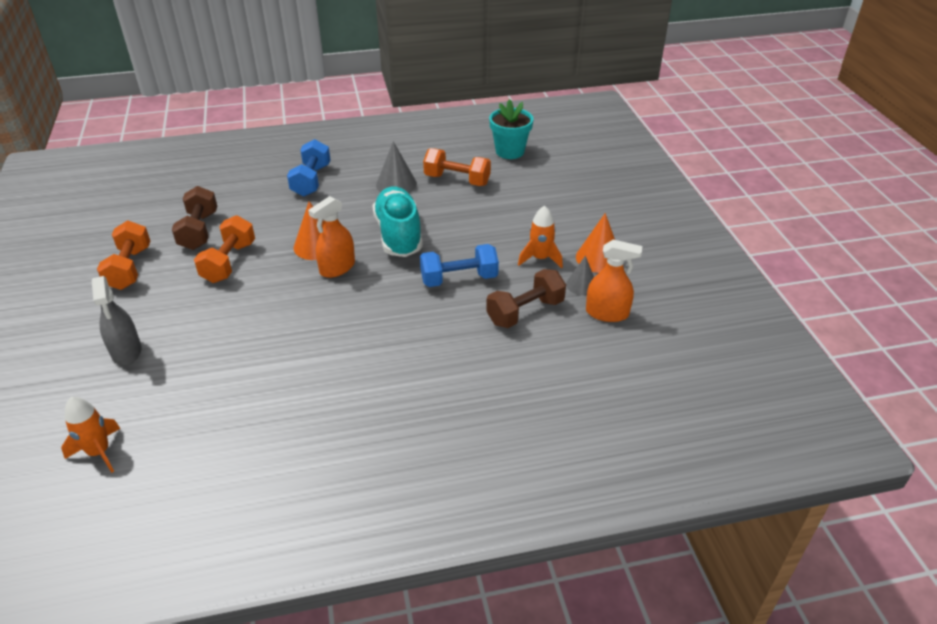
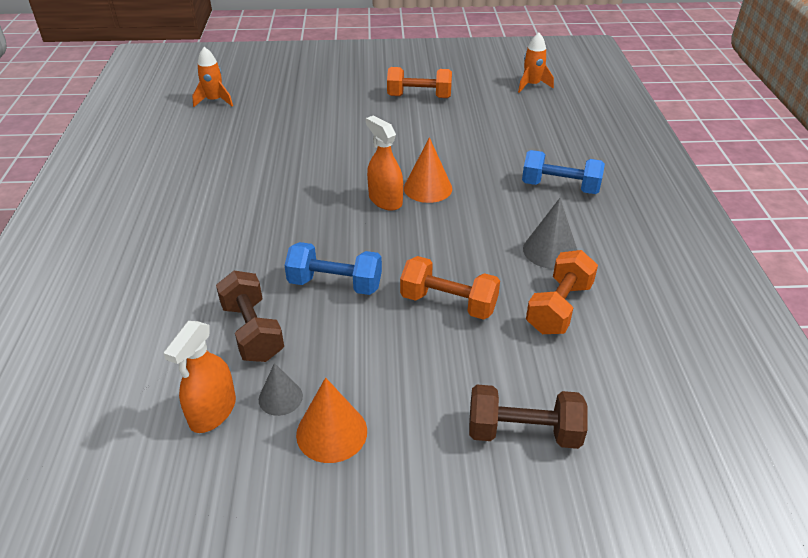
camera: 100 degrees right, 0 degrees up
grey spray bottle [91,276,141,365] -> none
brown dumbbell [172,186,217,250] -> brown dumbbell moved to [469,385,588,449]
orange dumbbell [194,215,255,283] -> orange dumbbell moved to [400,256,500,320]
turquoise shoe [372,187,423,257] -> none
blue dumbbell [420,244,499,287] -> blue dumbbell turned 75 degrees counterclockwise [284,242,382,295]
turquoise flower pot [489,99,534,159] -> none
orange rocket [518,206,563,268] -> orange rocket moved to [518,33,554,93]

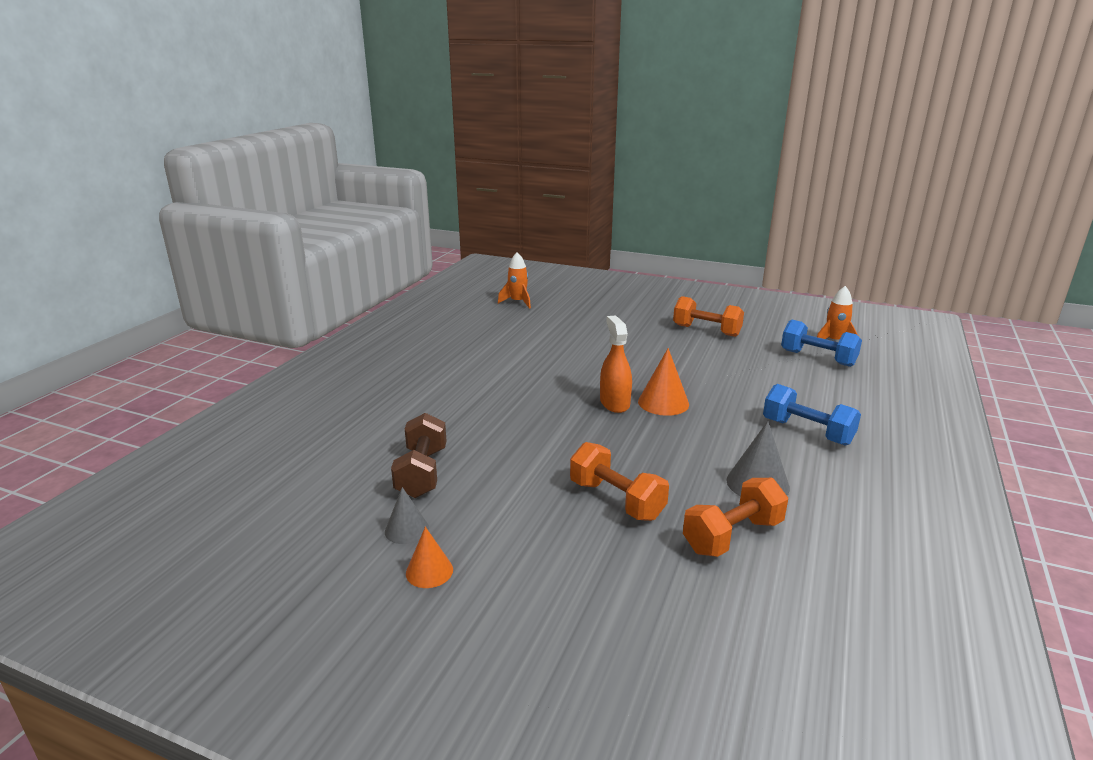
camera: 25 degrees right, 15 degrees down
orange spray bottle [163,321,236,433] -> none
blue dumbbell [284,242,382,295] -> blue dumbbell moved to [781,320,862,367]
orange cone [296,378,367,463] -> orange cone [406,527,453,588], size x0.65
brown dumbbell [469,385,588,449] -> none

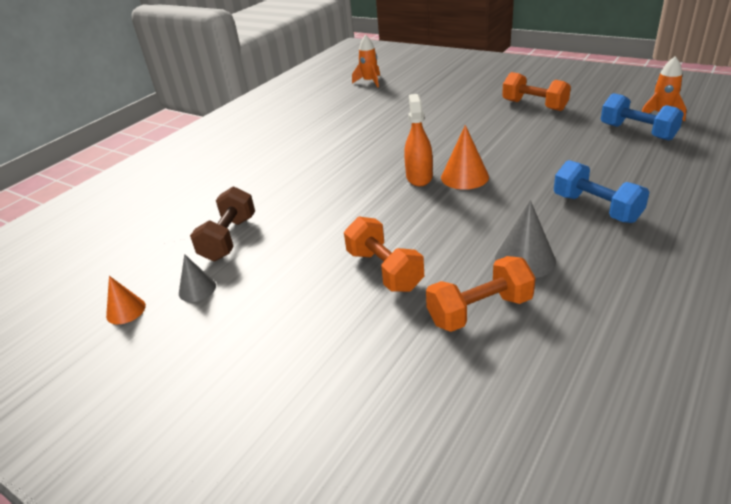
camera: 15 degrees right, 10 degrees up
orange cone [406,527,453,588] -> orange cone moved to [106,276,146,325]

